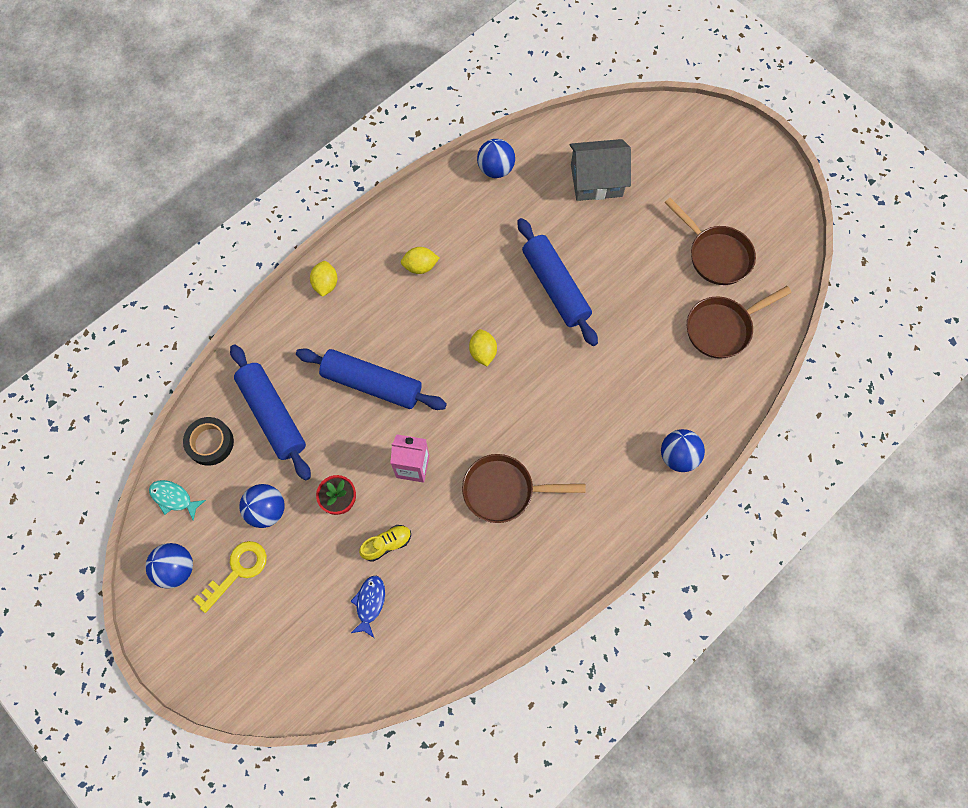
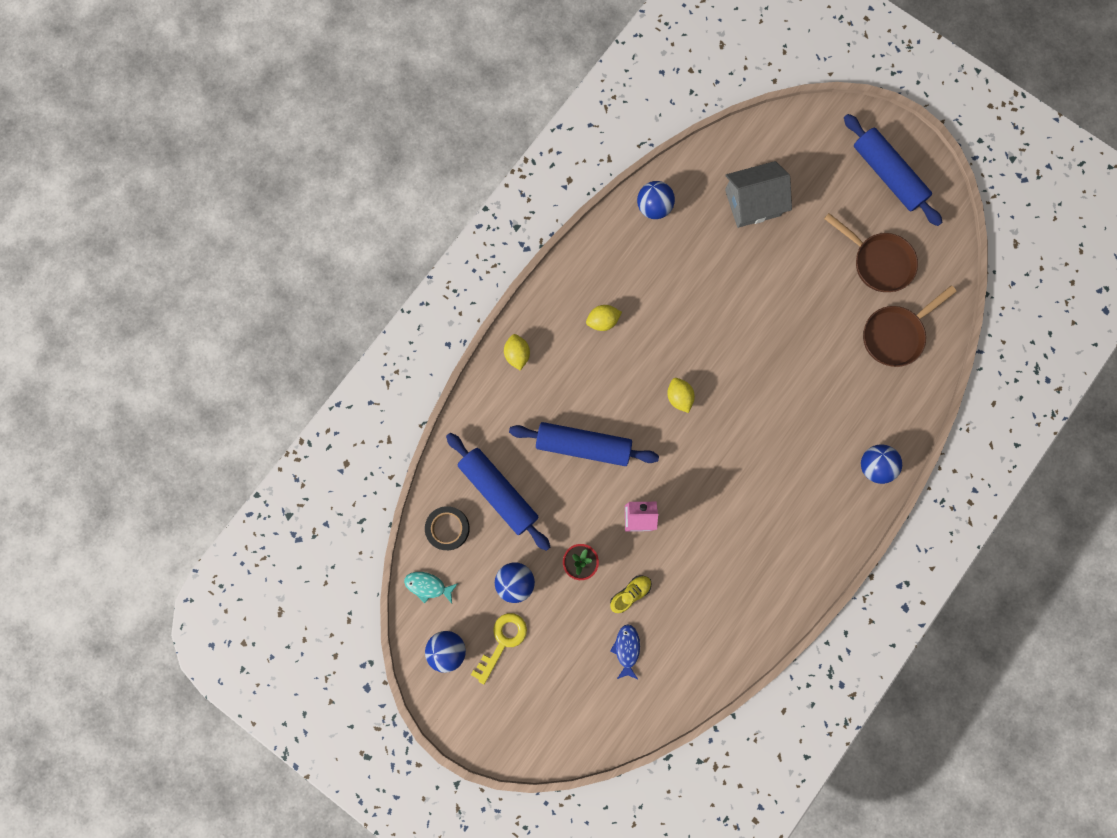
camera: 10 degrees left, 10 degrees up
brown pan [462,454,586,523] -> none
blue rolling pin [517,218,598,346] -> blue rolling pin moved to [844,114,943,226]

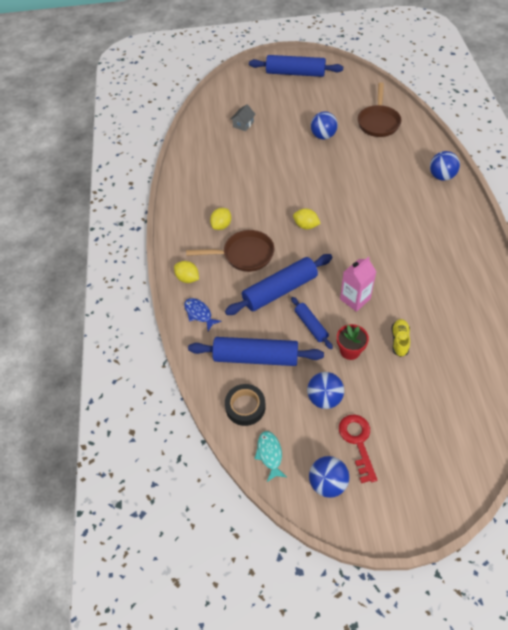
camera: 40 degrees left, 25 degrees down
turquoise fish [404,572,458,604] -> turquoise fish turned 105 degrees clockwise [254,431,287,482]
yellow key [471,613,527,684] -> red key [339,414,377,483]
blue fish [610,624,640,679] -> blue fish moved to [184,298,222,331]
blue ball [637,181,675,219] -> blue ball moved to [311,111,338,139]
grey house [725,161,792,228] -> grey house [230,104,256,131], size x0.51
brown pan [824,213,918,292] -> brown pan moved to [186,230,274,272]
none -> blue rolling pin [291,297,333,349]

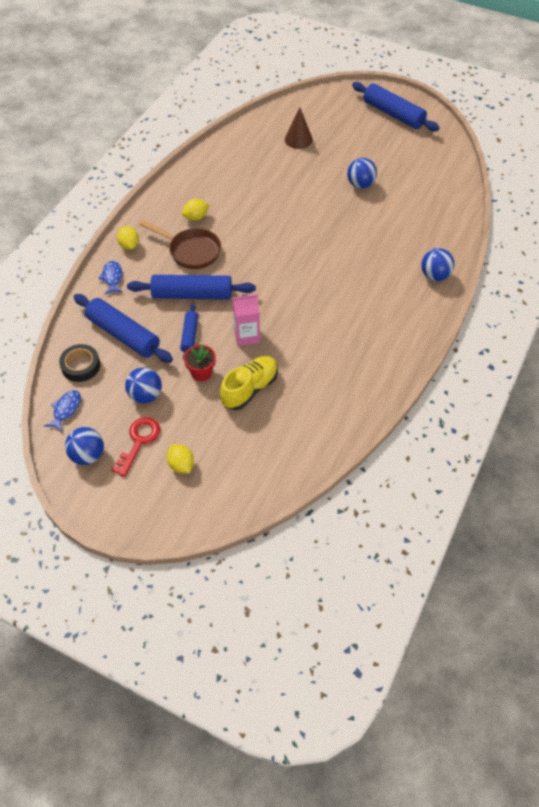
camera: 30 degrees right, 0 degrees up
grey house [230,104,256,131] -> brown cone [285,107,313,149]
turquoise fish [254,431,287,482] -> blue fish [44,390,81,432]
yellow lemon [293,208,321,229] -> yellow lemon moved to [167,444,194,474]
brown pan [358,83,402,137] -> none
yellow shoe [391,319,410,357] -> yellow shoe [220,356,278,410], size x1.67

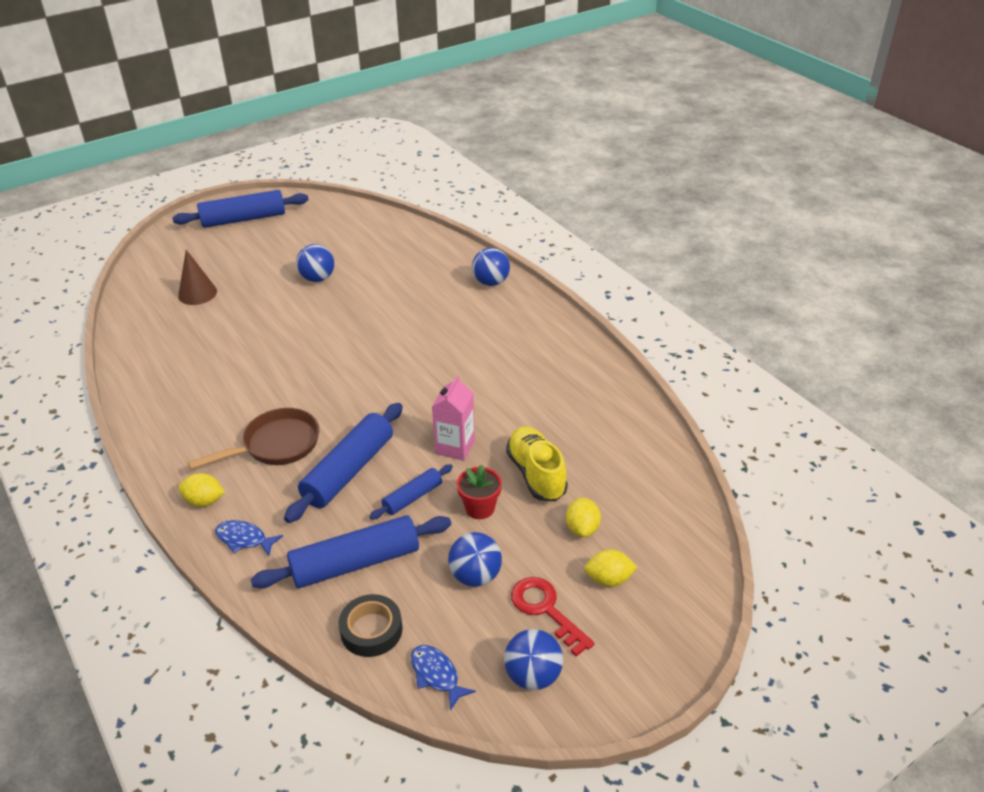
camera: 60 degrees left, 15 degrees down
blue rolling pin [180,304,198,360] -> blue rolling pin turned 75 degrees counterclockwise [369,464,453,520]
yellow lemon [182,199,209,221] -> yellow lemon moved to [566,498,601,537]

